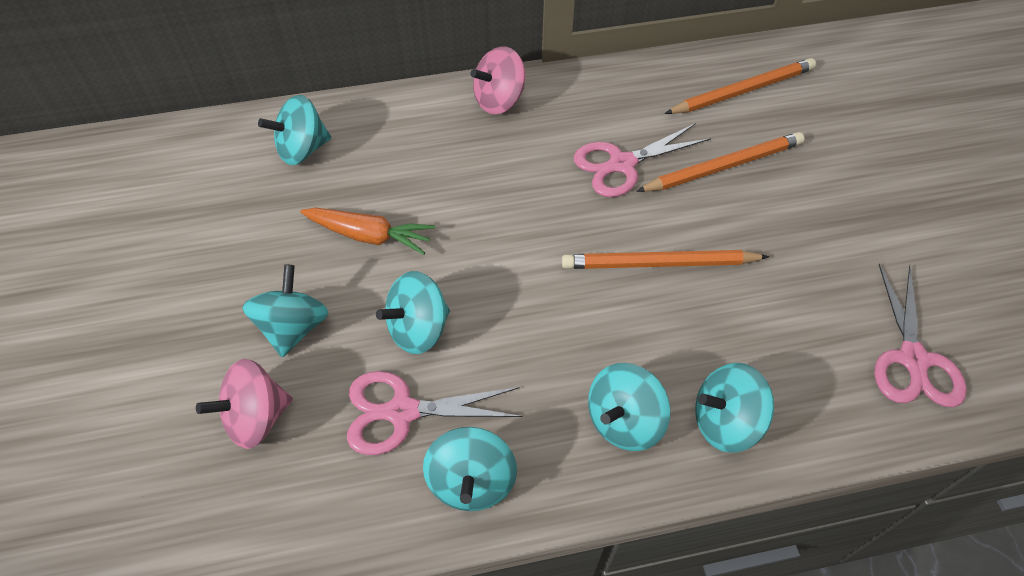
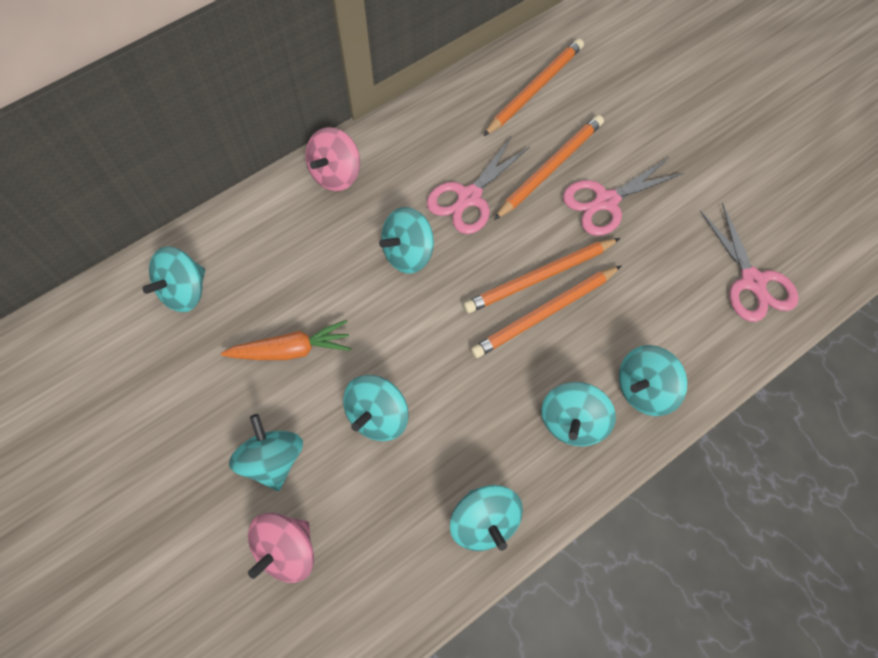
camera: 25 degrees left, 10 degrees up
pink scissors [347,371,523,455] -> pink scissors moved to [563,157,684,236]
none -> turquoise spinning top [379,207,434,274]
none -> orange pencil [471,265,622,358]

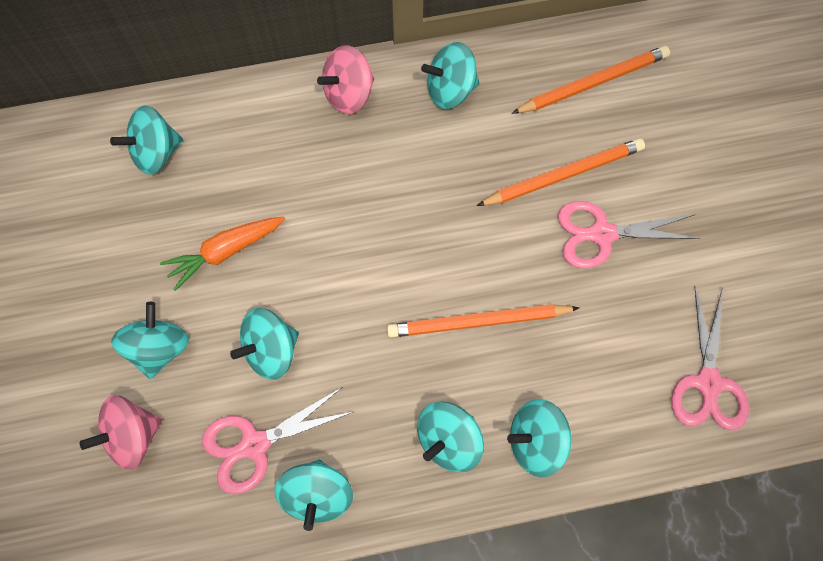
camera: 25 degrees right, 5 degrees up
orange carrot [221,320,351,360] -> orange carrot turned 135 degrees clockwise [160,216,285,291]
turquoise spinning top [379,207,434,274] -> turquoise spinning top moved to [421,42,479,109]
pink scissors [427,135,530,234] -> pink scissors moved to [202,387,355,494]
orange pencil [463,238,620,313] -> none

